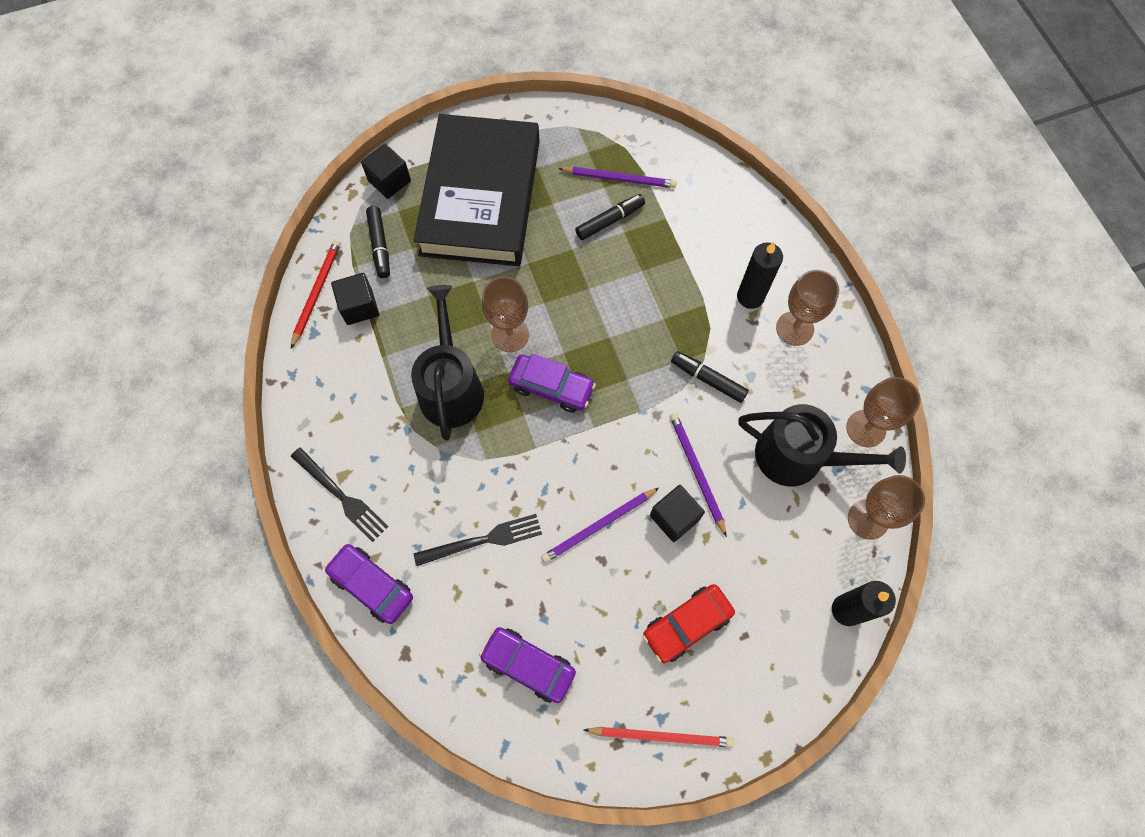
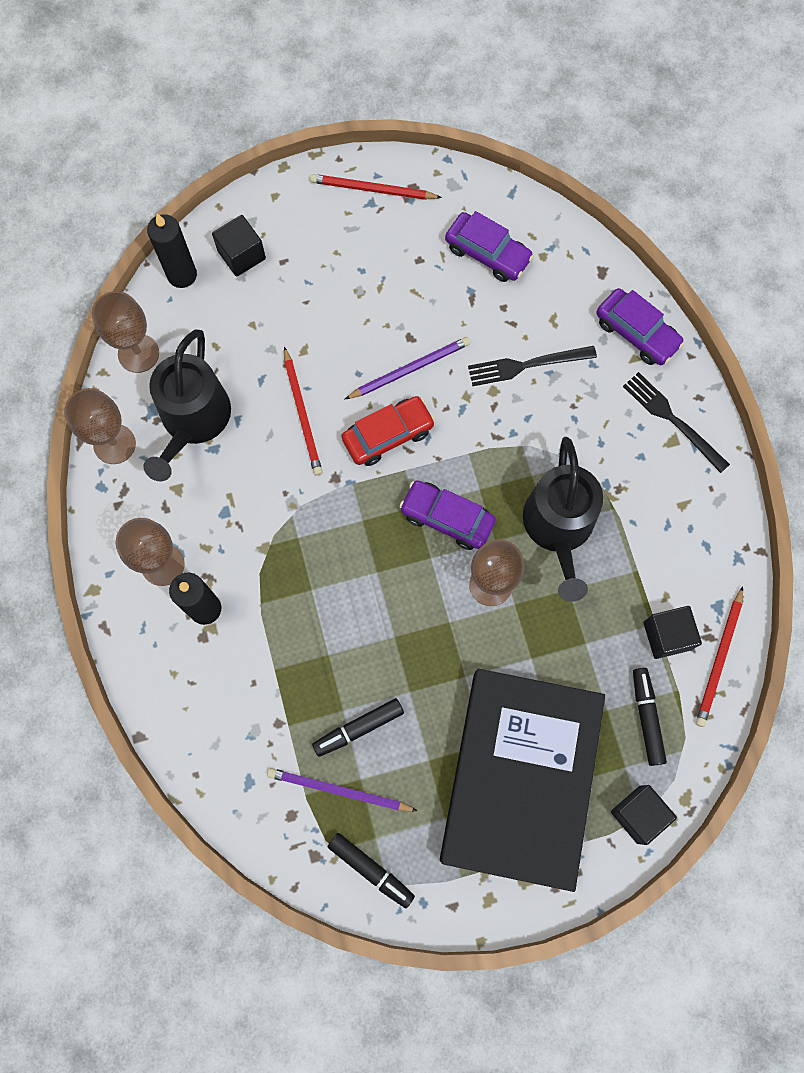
camera: 175 degrees left, 5 degrees up
red car [643,584,735,663] -> red car moved to [342,396,435,466]
black cube [650,485,705,542] -> black cube moved to [212,215,266,277]
purple pencil [670,413,727,537] -> red pencil [284,346,323,476]
black marker [671,351,749,403] -> black marker moved to [327,833,415,908]
black watering can [739,404,906,486] -> black watering can turned 105 degrees counterclockwise [143,329,231,481]

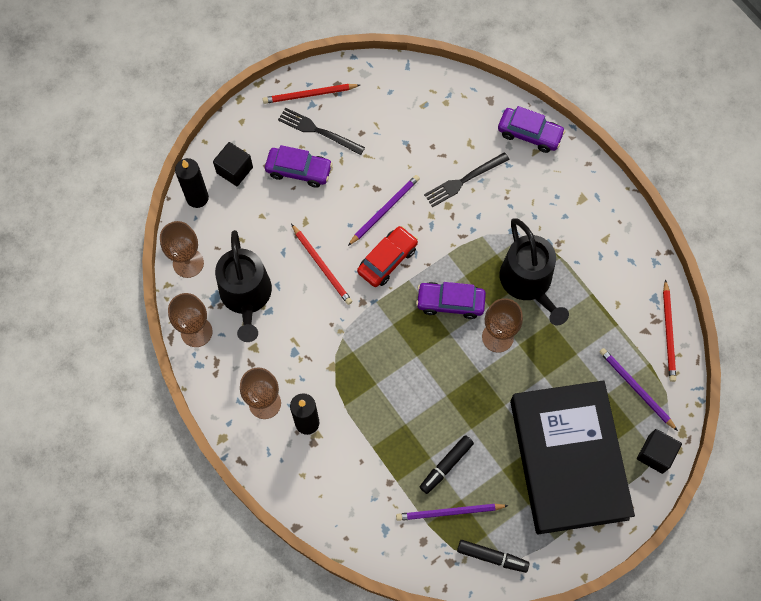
camera: 20 degrees left, 5 degrees down
purple car [445,211,534,282] -> purple car moved to [265,145,333,188]
black fork [623,372,730,473] -> black fork moved to [278,108,365,155]
black marker [633,668,667,766] -> purple pencil [600,348,678,431]
black cube [643,606,702,659] -> none

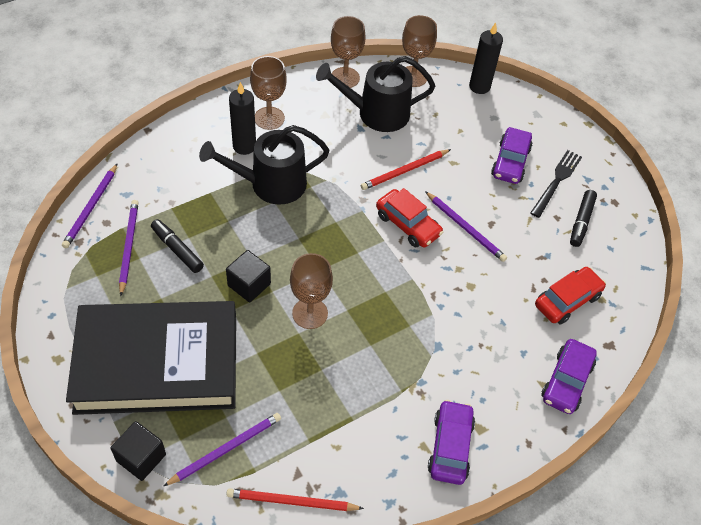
camera: 90 degrees right, 15 degrees down
black cube [213,142,253,186] -> black cube moved to [226,250,271,303]
red pencil [263,84,360,104] -> none
purple car [416,282,486,319] -> purple car moved to [428,400,475,485]
black fork [424,152,510,207] -> none
black marker [457,540,530,573] -> black marker moved to [570,190,597,247]
black watering can [500,218,569,325] -> black watering can moved to [199,125,330,205]
none -> purple pencil [62,164,117,248]
none -> red car [535,267,606,325]

